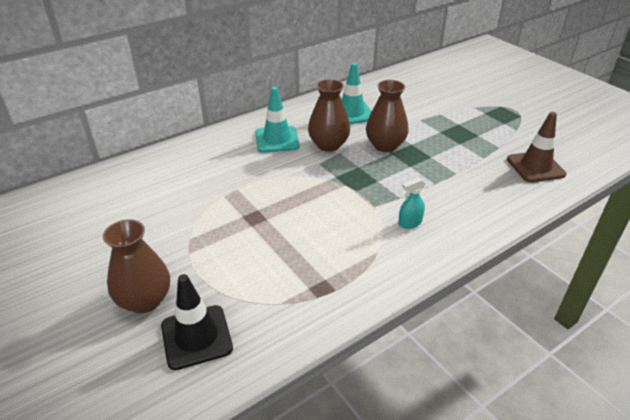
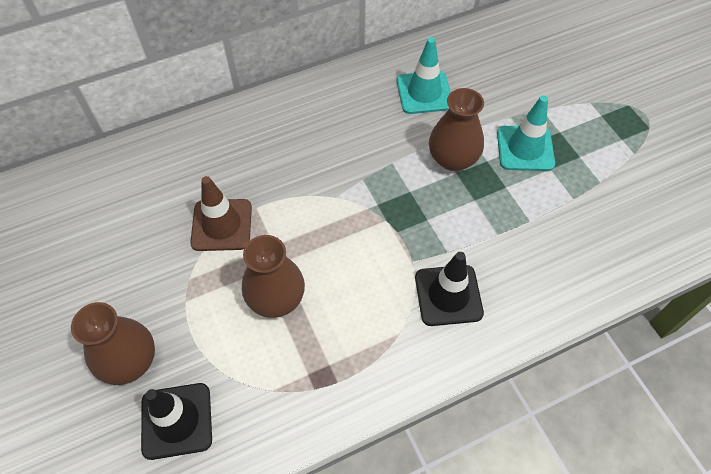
camera: 10 degrees right, 20 degrees up
turquoise traffic cone [255,87,300,153] -> turquoise traffic cone moved to [497,95,555,171]
brown vase [308,79,350,152] -> brown vase moved to [242,235,305,318]
turquoise spray bottle [398,177,426,229] -> black traffic cone [415,252,484,326]
brown traffic cone [507,112,566,182] -> brown traffic cone moved to [190,176,252,251]

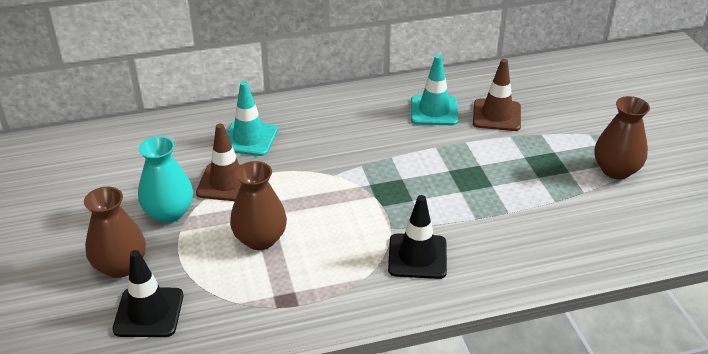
camera: 10 degrees right, 20 degrees down
brown vase [429,88,484,171] -> brown vase moved to [594,96,650,179]
turquoise traffic cone [497,95,555,171] -> turquoise traffic cone moved to [227,81,278,156]
none -> turquoise vase [138,136,193,223]
none -> brown traffic cone [473,59,521,131]

